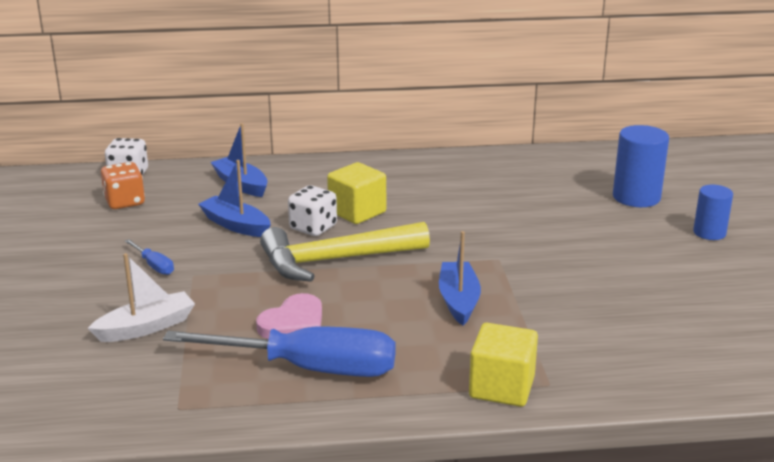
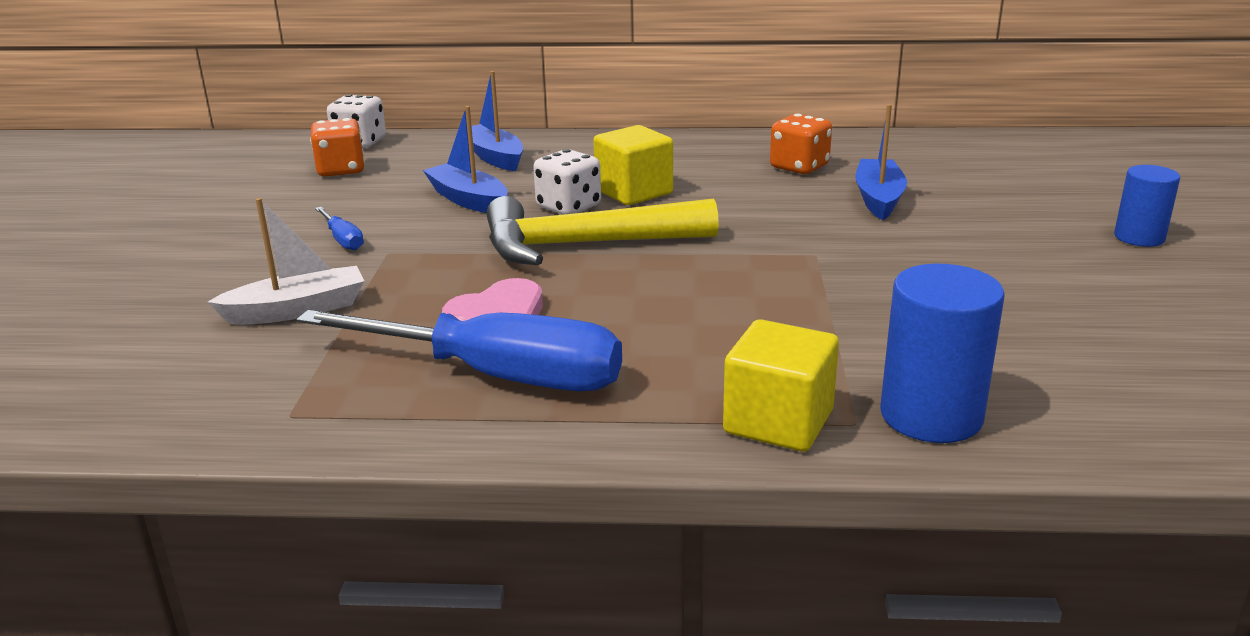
camera: 10 degrees right, 0 degrees up
blue boat [439,231,481,325] -> blue boat moved to [856,104,907,220]
blue cylinder [613,125,669,207] -> blue cylinder moved to [880,264,1005,443]
none -> orange dice [770,114,832,174]

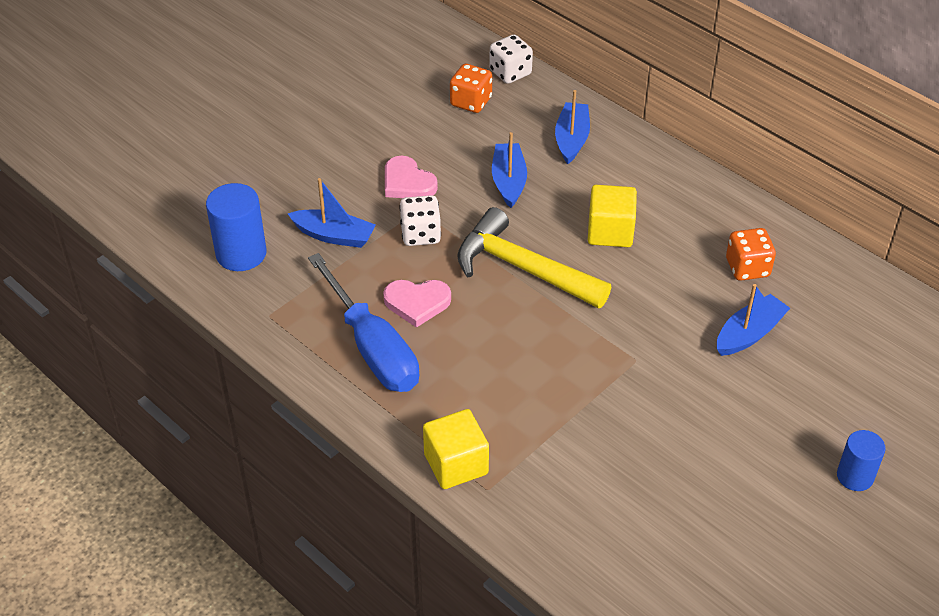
camera: 40 degrees right, 20 degrees up
white boat [208,198,364,325] -> blue boat [288,178,375,248]
blue screwdriver [315,207,364,250] -> pink heart [385,156,438,198]
white dice [533,149,601,215] -> white dice moved to [399,195,441,246]
blue cylinder [880,264,1005,443] -> blue cylinder moved to [206,183,266,271]

